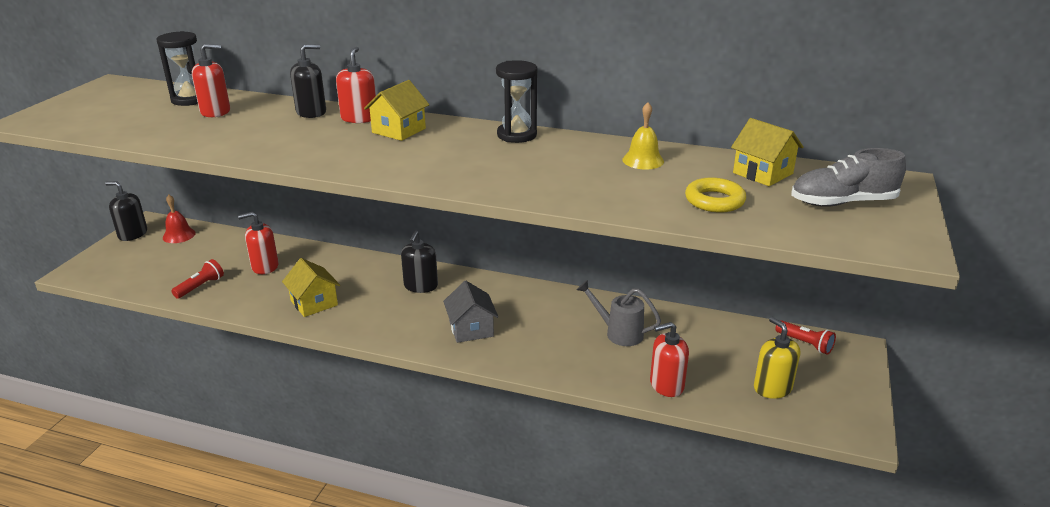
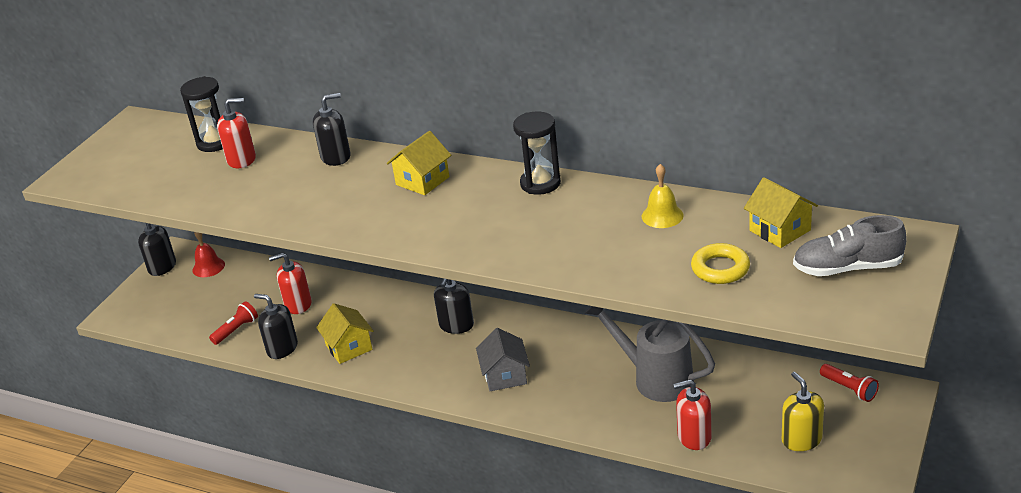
camera: 10 degrees right, 5 degrees up
red soap dispenser [336,47,376,123] -> none
grey watering can [577,280,661,346] -> grey watering can [585,306,715,402], size x1.53
none -> black soap dispenser [254,294,298,359]

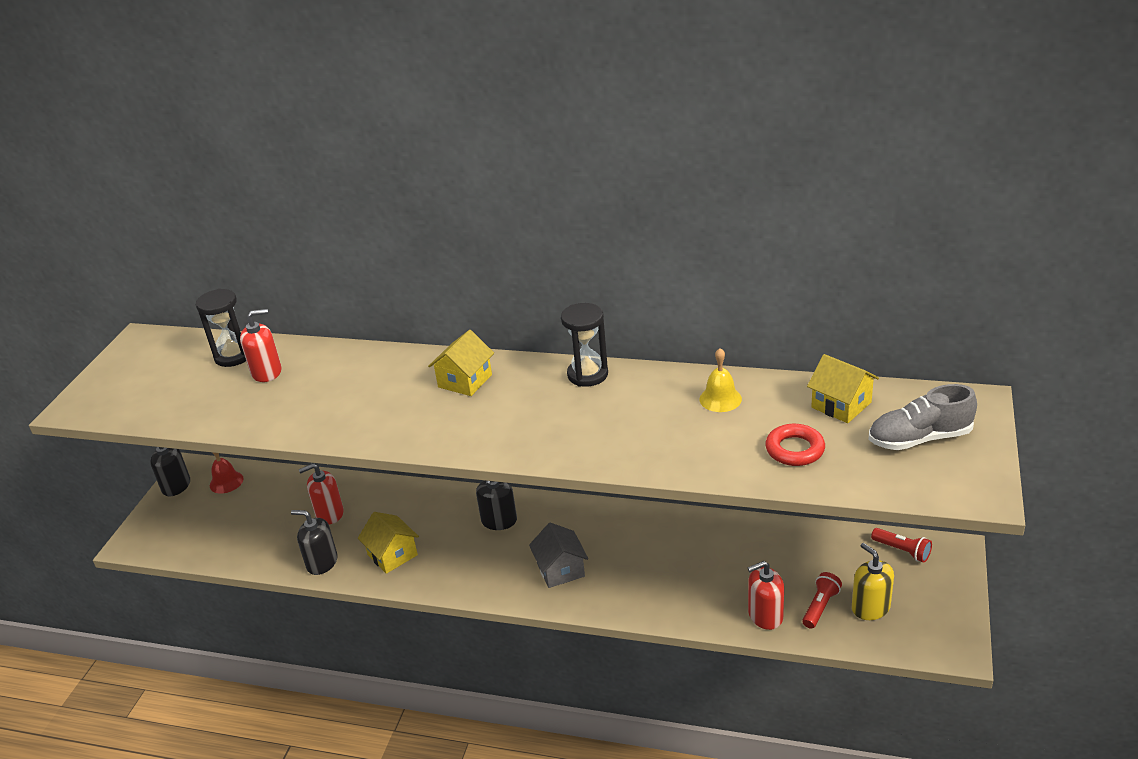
camera: 10 degrees left, 0 degrees up
red flashlight [209,301,258,345] -> red flashlight moved to [802,572,842,629]
black soap dispenser [313,93,351,166] -> none
grey watering can [585,306,715,402] -> none
yellow ring [691,243,750,284] -> red ring [765,424,825,466]

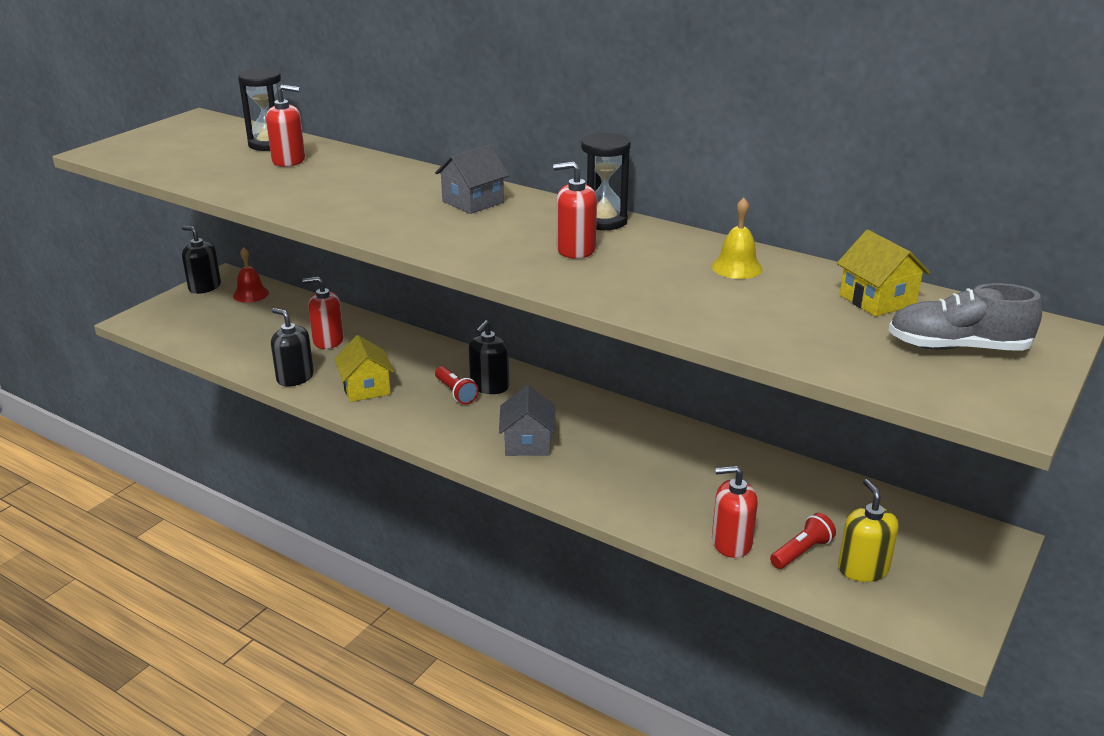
camera: 15 degrees right, 5 degrees down
yellow house [428,330,494,396] -> grey house [435,144,509,214]
red ring [765,424,825,466] -> none
red flashlight [871,528,932,563] -> red flashlight moved to [435,366,479,404]
none -> red soap dispenser [553,162,597,259]

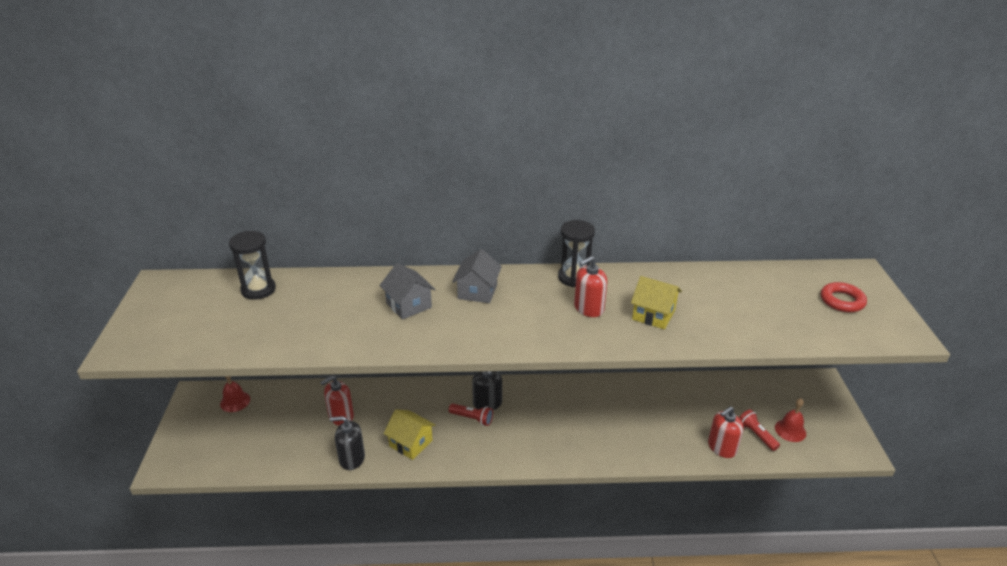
camera: 35 degrees left, 5 degrees up
black soap dispenser [182,226,221,294] -> none
red soap dispenser [266,85,305,167] -> none
grey house [499,385,556,456] -> grey house moved to [379,263,436,320]
yellow bell [712,198,762,279] -> none
red flashlight [770,513,836,569] -> red flashlight turned 45 degrees counterclockwise [739,409,780,451]
yellow house [837,230,930,317] -> yellow house moved to [631,276,682,329]
yellow soap dispenser [838,479,898,582] -> red bell [775,398,806,442]
grey shoe [889,283,1042,351] -> red ring [821,282,867,312]

